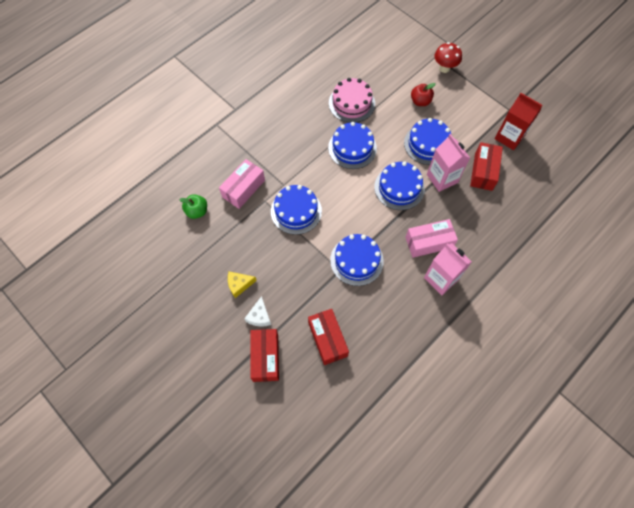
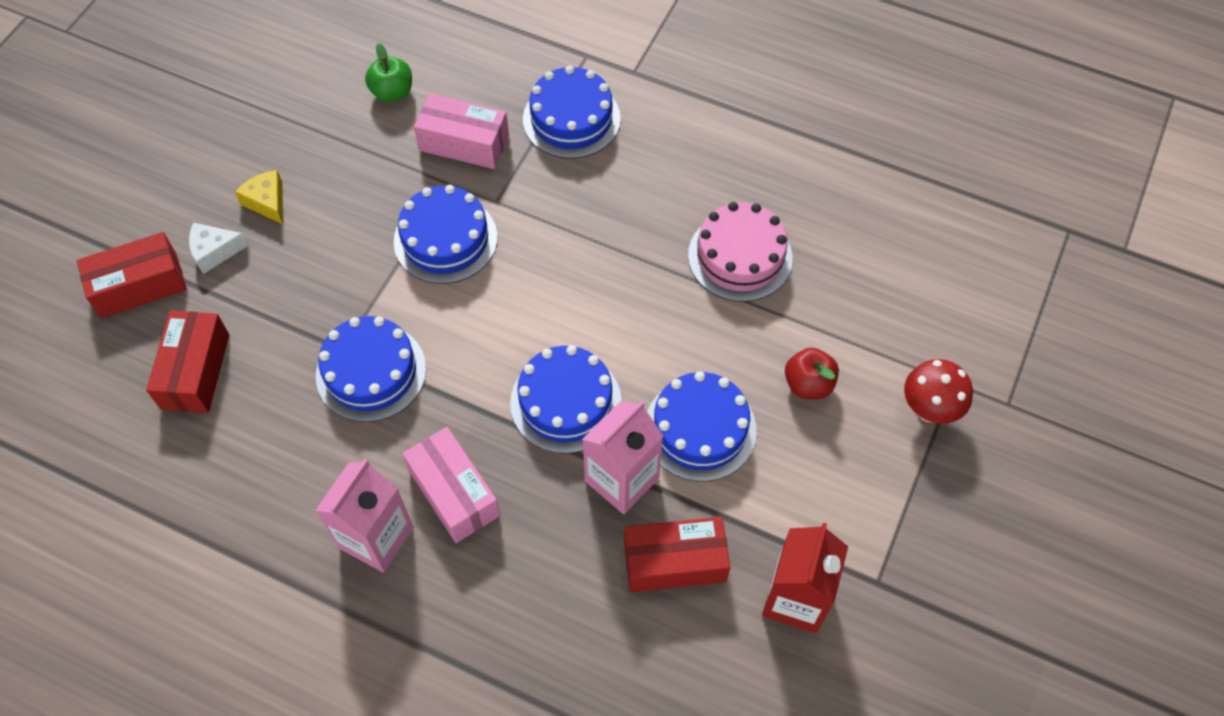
camera: 70 degrees right, 5 degrees down
red box [308,309,349,365] -> red box turned 45 degrees counterclockwise [146,310,229,413]
blue cake [328,122,377,169] -> blue cake moved to [523,65,621,159]

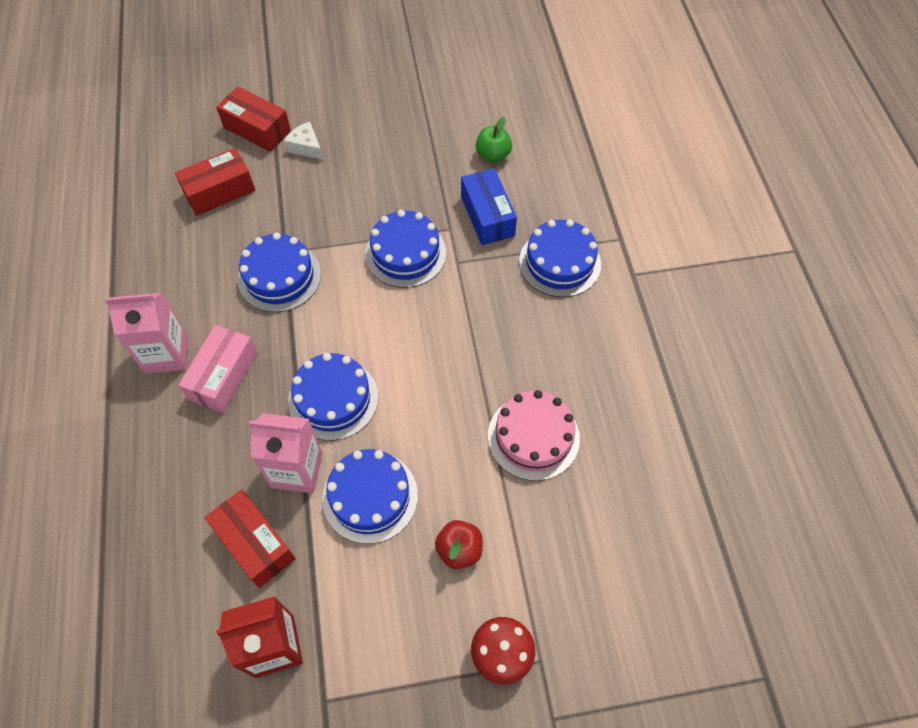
camera: 55 degrees right, 0 degrees up
yellow cheese [235,170,283,224] -> none
pink box [414,93,509,169] -> blue box [461,168,517,245]

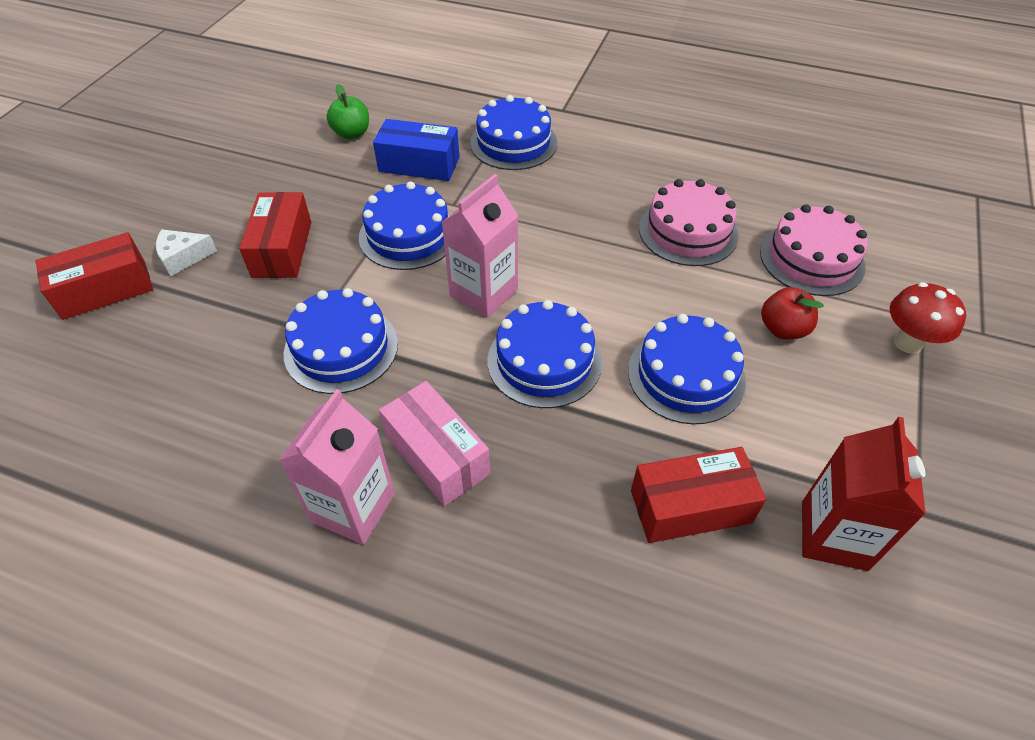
camera: 60 degrees left, 10 degrees down
red box [175,148,255,216] -> red box moved to [239,192,311,278]
pink carton [249,413,323,493] -> pink carton moved to [441,174,519,318]
none -> pink cake [760,204,868,296]

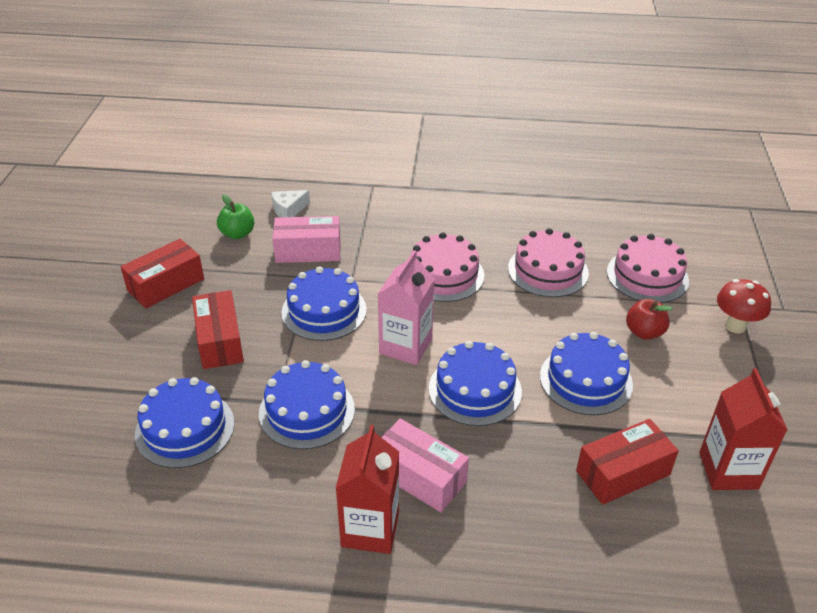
camera: 15 degrees left, 10 degrees down
red box [36,232,153,320] -> red box moved to [121,239,204,309]
white cheese [156,229,217,277] -> white cheese moved to [271,190,310,217]
pink carton [279,389,395,545] -> red carton [336,425,399,554]
blue box [373,119,459,181] -> pink box [272,216,341,263]
blue cake [470,95,557,170] -> blue cake moved to [135,377,234,468]
none -> pink cake [411,232,484,302]

